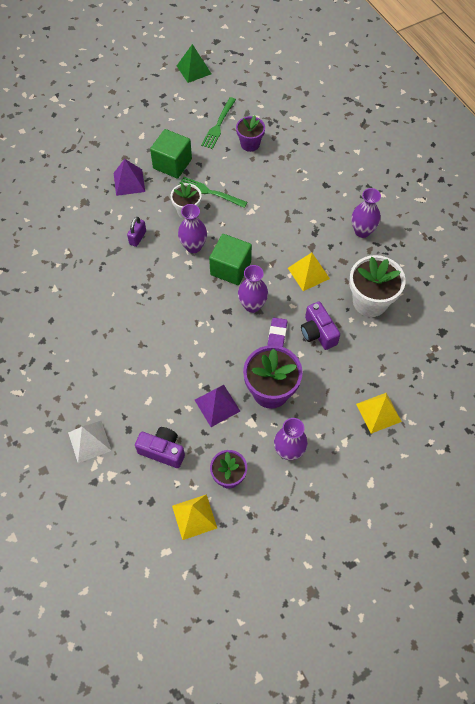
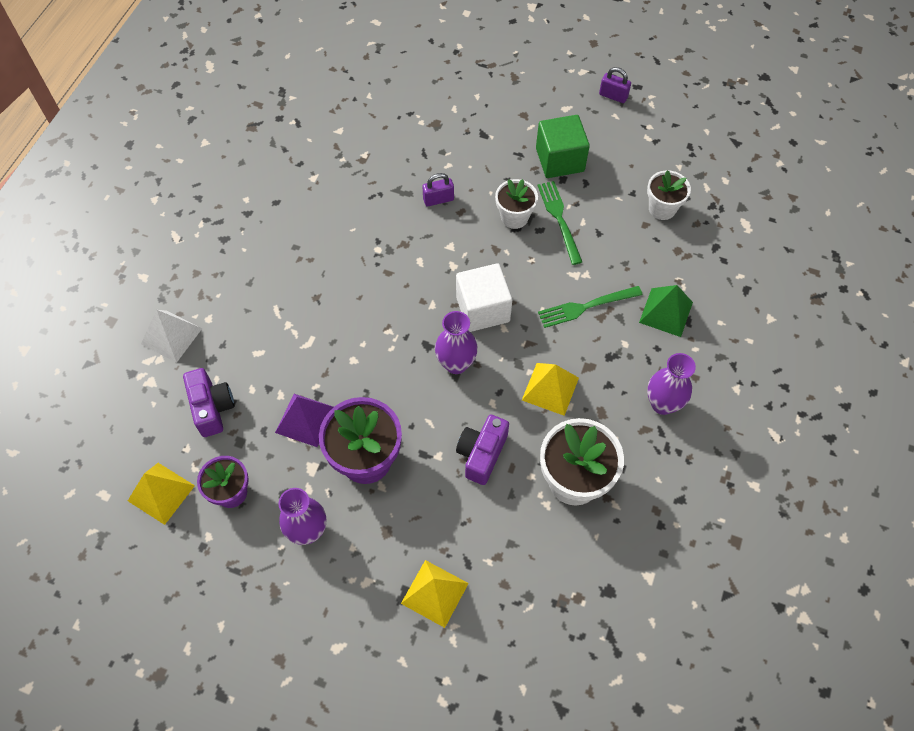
camera: 50 degrees right, 0 degrees up
purple pyramid [114,159,145,196] -> none
green pyramid [177,44,212,83] -> green pyramid moved to [639,285,693,337]
purple vase [178,204,207,253] -> none
green fork [201,97,236,149] -> green fork moved to [538,286,643,328]
green cube [209,234,252,285] -> white cube [456,263,512,332]
purple flower pot [236,115,265,152] -> white flower pot [647,170,691,220]
purple eraser [267,318,287,347] -> none
none -> purple padlock [599,67,631,103]

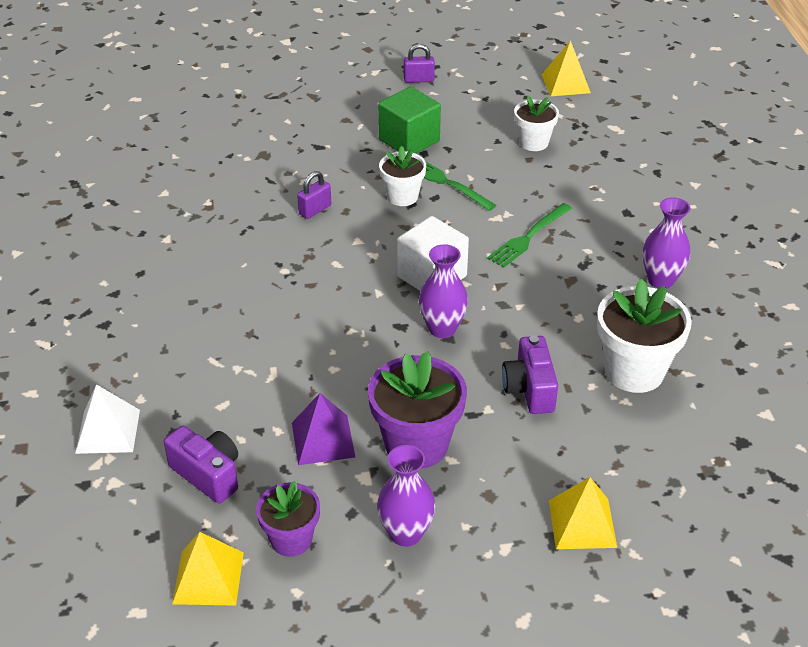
camera: 30 degrees left, 20 degrees down
yellow pyramid [522,363,579,416] -> yellow pyramid moved to [541,40,591,96]
green pyramid [639,285,693,337] -> none

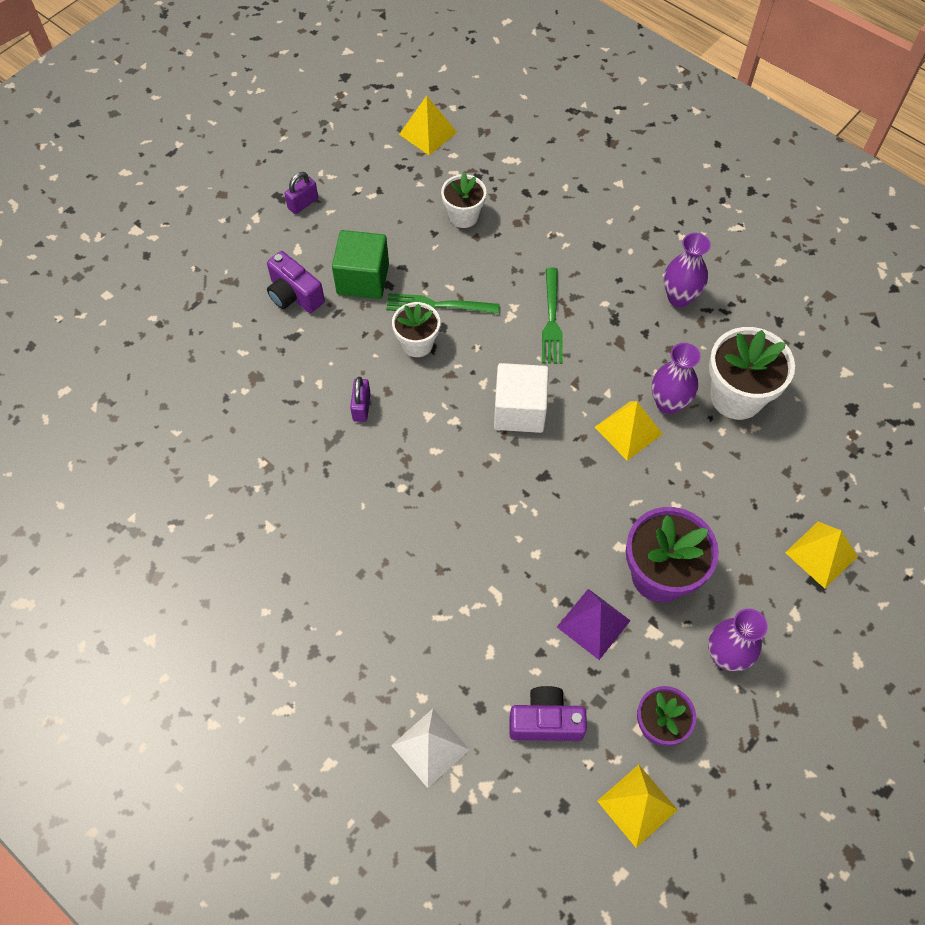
camera: 40 degrees left, 20 degrees up
purple vase [419,244,468,338] -> purple vase moved to [652,343,701,414]
purple camera [502,335,558,414] -> purple camera moved to [267,251,325,313]
none -> yellow pyramid [595,401,663,461]

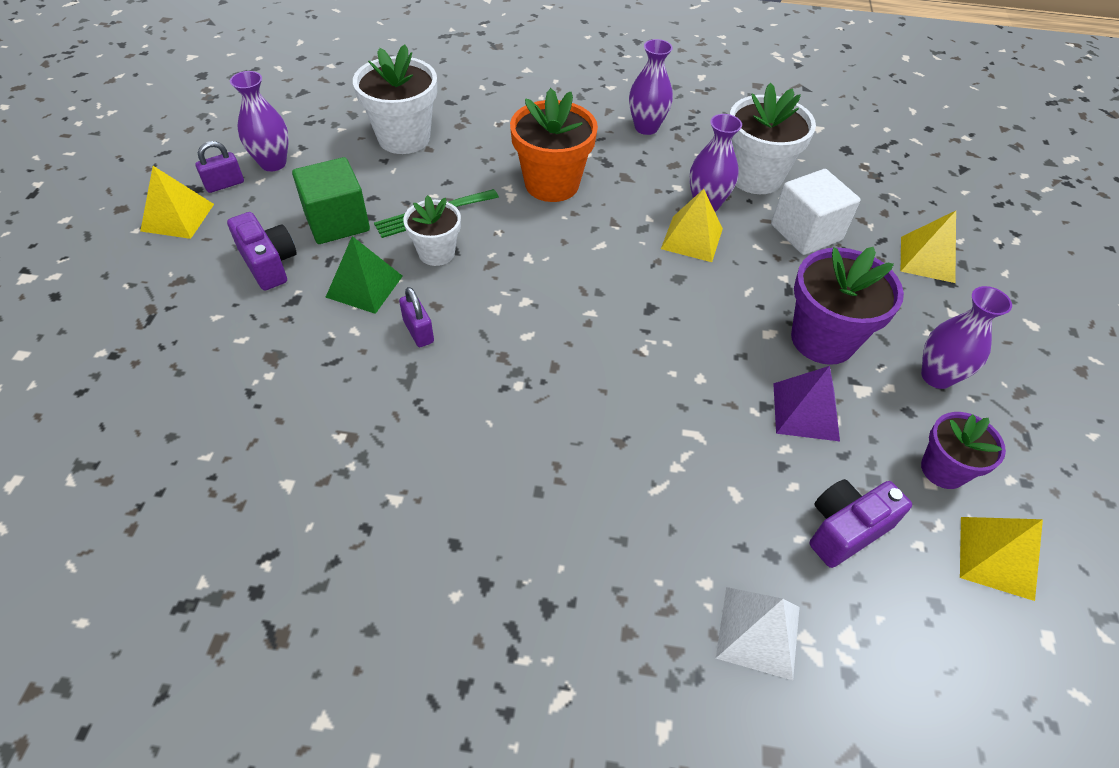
camera: 35 degrees left, 10 degrees down
purple camera [267,251,325,313] -> purple camera turned 135 degrees counterclockwise [227,212,297,290]
purple padlock [284,172,318,214] -> purple padlock turned 45 degrees clockwise [195,141,244,193]
yellow pyramid [399,96,457,155] -> yellow pyramid moved to [140,166,214,239]
white flower pot [441,172,486,228] -> white flower pot [353,44,437,154], size x1.64
white cube [494,363,549,433] -> white cube moved to [771,169,860,255]
green fork [542,267,563,364] -> orange flower pot [510,88,598,202]
none -> purple vase [230,71,289,171]
none -> green pyramid [325,236,403,314]

